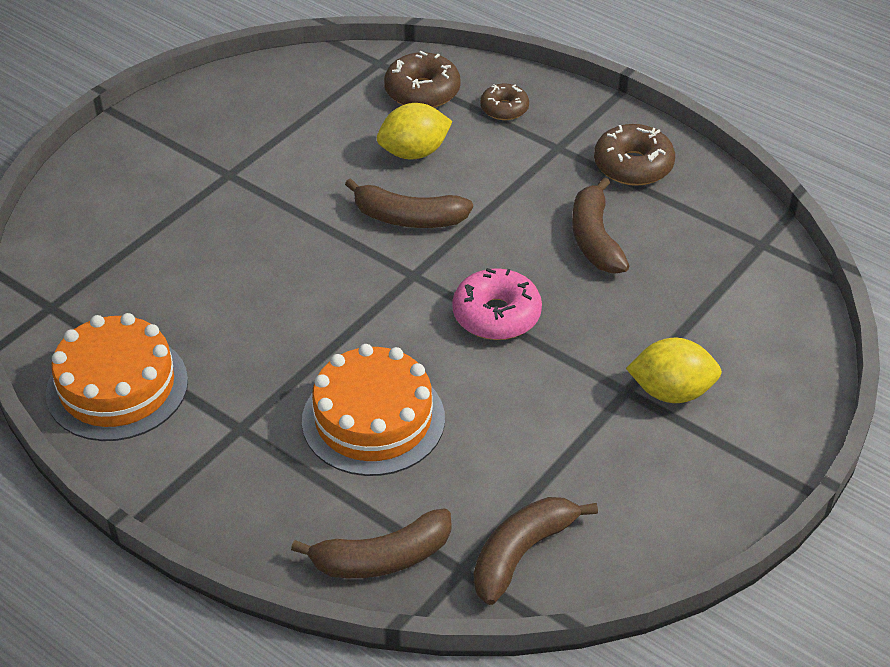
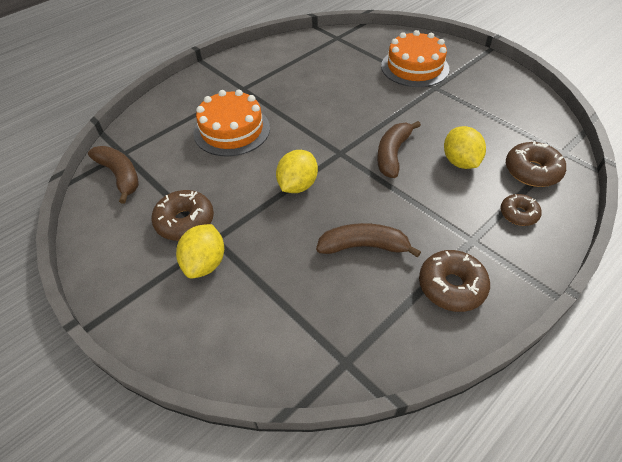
camera: 100 degrees right, 5 degrees up
orange cake [46,313,188,441] -> orange cake moved to [381,30,450,87]
brown banana [291,509,451,578] -> none
pink donut [452,268,542,340] -> yellow lemon [276,150,318,193]
none -> brown donut [152,190,214,241]

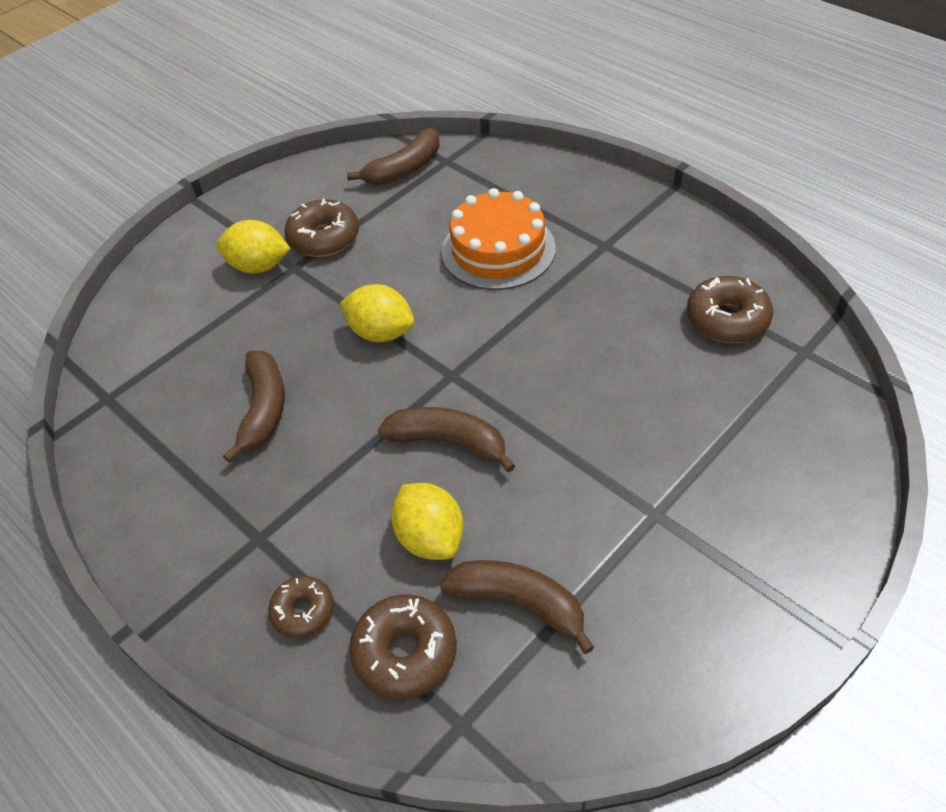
camera: 90 degrees right, 0 degrees up
orange cake [381,30,450,87] -> none
brown donut [419,250,490,312] -> brown donut moved to [687,276,773,343]
yellow lemon [444,126,486,169] -> yellow lemon turned 75 degrees clockwise [391,483,464,560]
none -> brown banana [439,560,594,654]

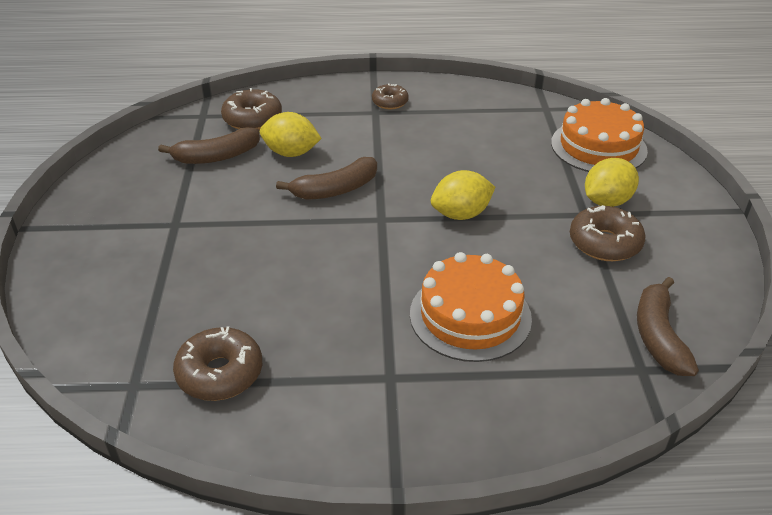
camera: 130 degrees right, 10 degrees down
brown banana [223,351,285,463] -> none
brown donut [268,576,334,638] -> brown donut moved to [372,83,409,109]
none -> orange cake [551,98,648,172]

